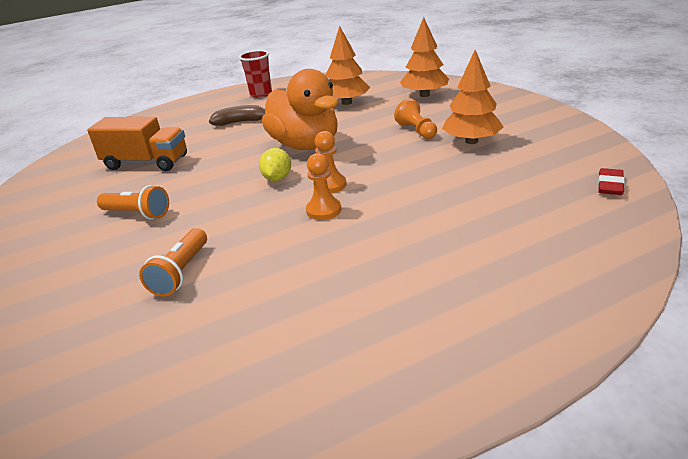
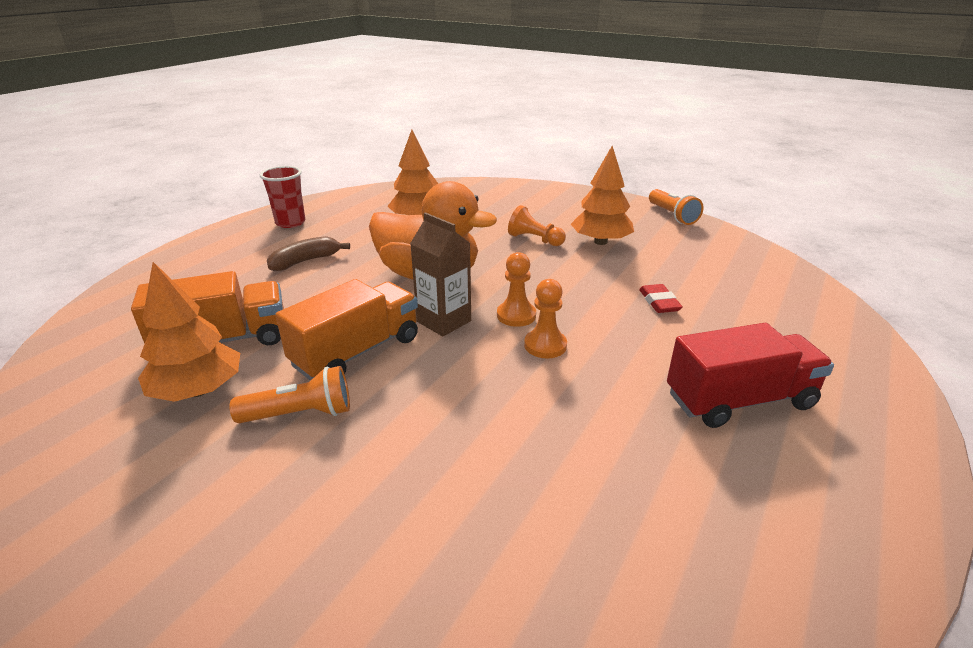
camera: 35 degrees left, 0 degrees up
orange flashlight [139,228,207,297] -> orange flashlight moved to [649,189,703,225]
yellow lemon [259,148,291,181] -> brown carton [410,212,471,336]
orange tree [400,17,449,97] -> orange tree moved to [138,262,240,402]
red eraser [598,168,625,195] -> red eraser moved to [639,284,683,313]
none -> orange truck [275,279,418,381]
none -> red truck [667,323,834,428]

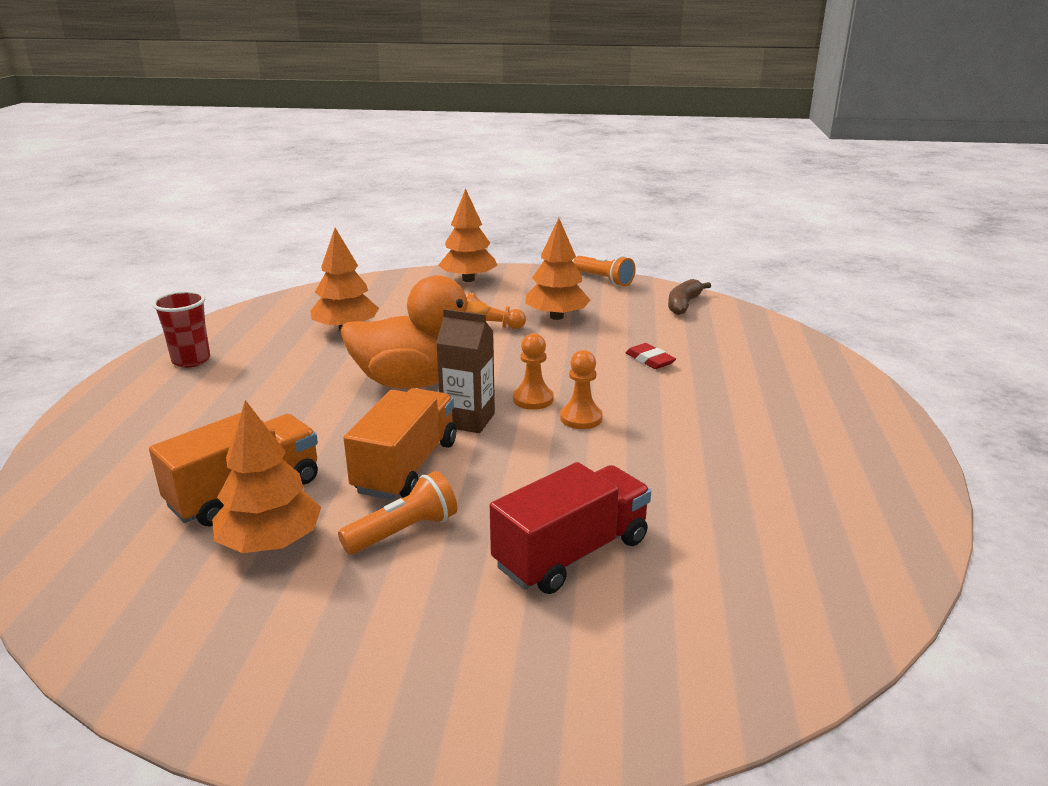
camera: 25 degrees left, 5 degrees down
brown banana [267,236,350,271] -> brown banana moved to [668,279,711,315]
red truck [667,323,834,428] -> red truck moved to [490,462,651,594]
none -> orange tree [438,189,498,282]

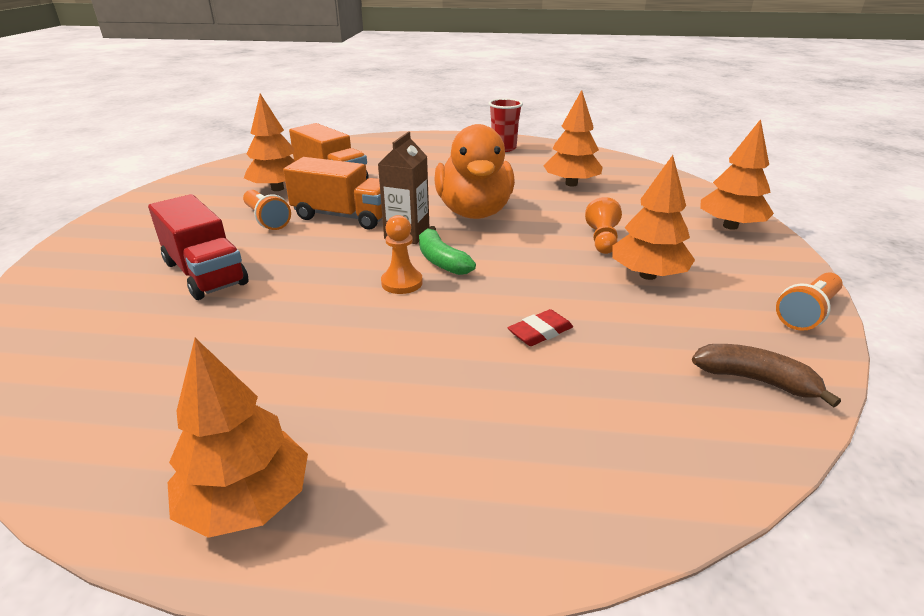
camera: 90 degrees right, 5 degrees up
orange pawn [513,333,554,410] -> green banana [419,226,476,275]
none -> orange tree [167,338,308,538]

